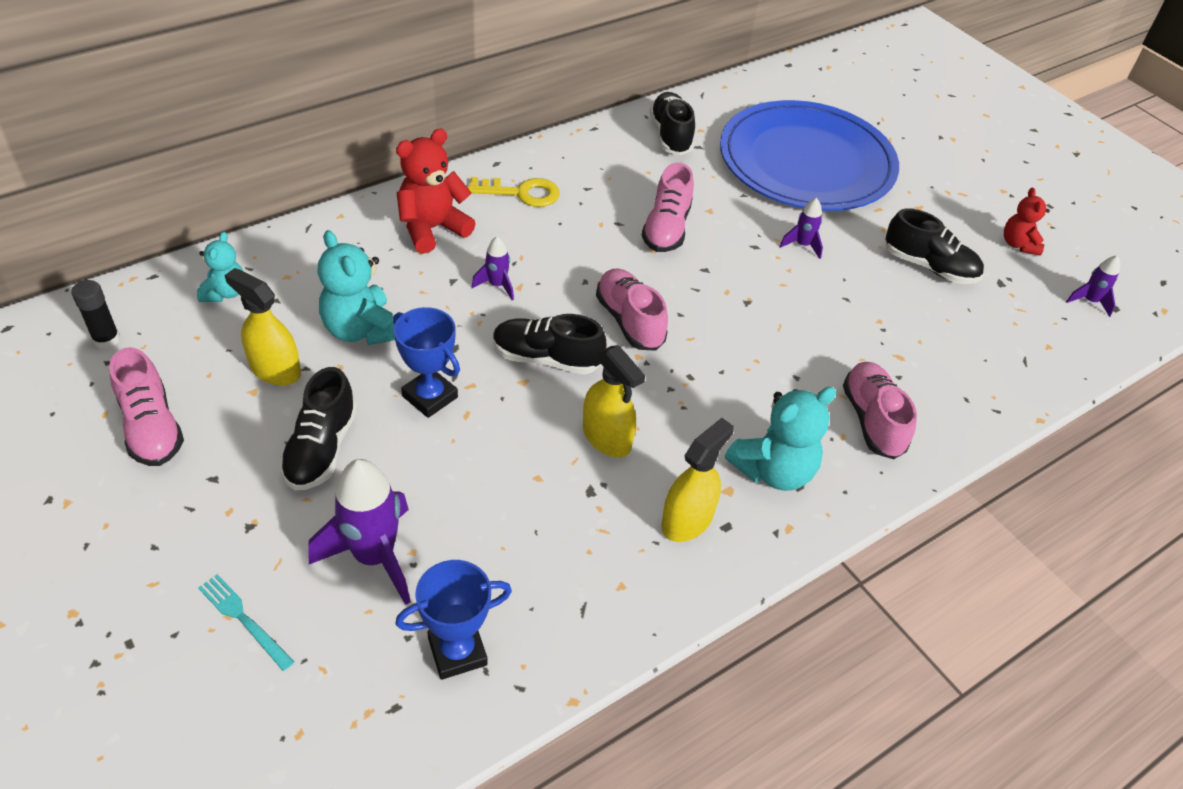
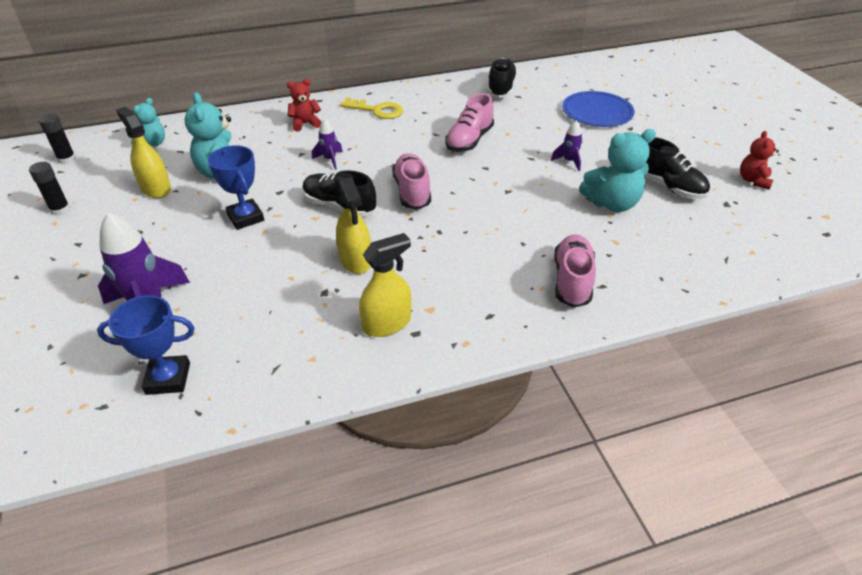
camera: 20 degrees right, 5 degrees down
pink shoe [109,347,184,466] -> black glue stick [29,162,70,216]
turquoise fork [198,574,295,671] -> none
black shoe [279,367,357,490] -> none
red teddy bear [396,129,476,254] -> red teddy bear [287,79,322,132], size x0.61
blue plate [720,100,899,211] -> blue plate [562,91,635,127], size x0.52
turquoise teddy bear [725,387,836,491] -> turquoise teddy bear moved to [579,129,656,212]
purple rocket [1066,255,1120,317] -> none

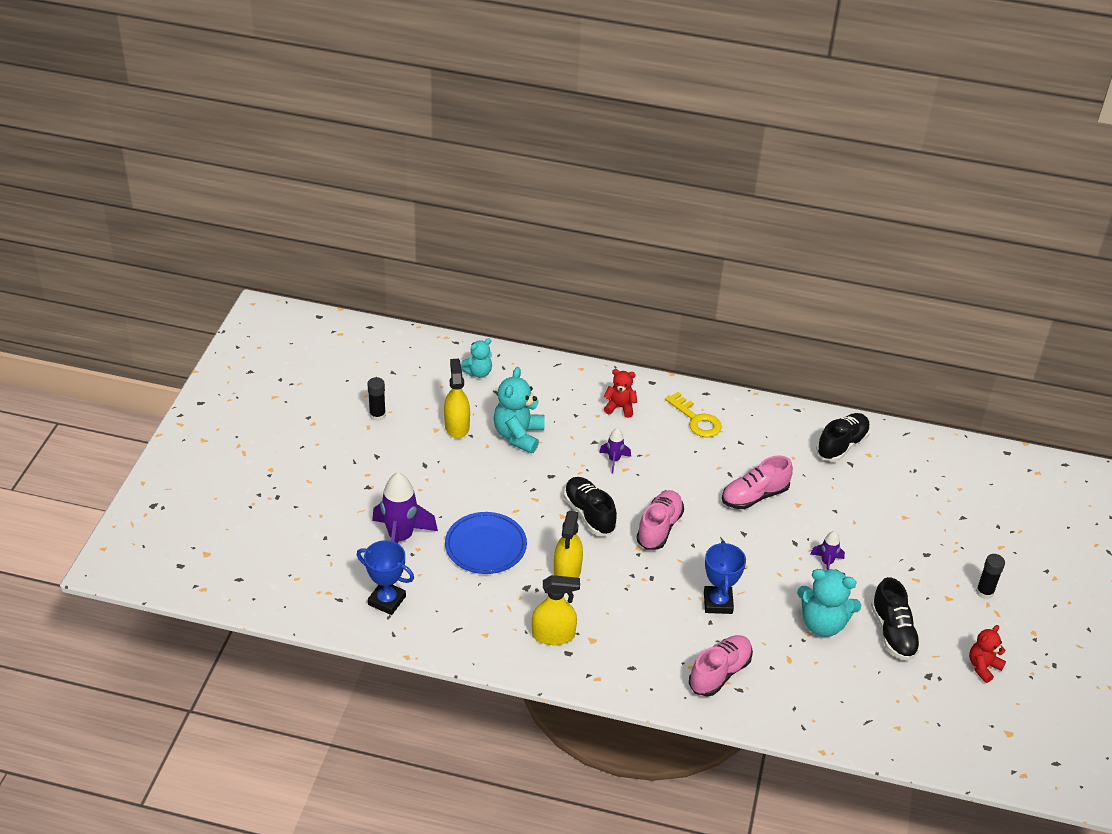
camera: 30 degrees right, 0 degrees up
black glue stick [39,114,76,164] -> black glue stick moved to [976,554,1005,599]
blue trophy [208,145,264,230] -> blue trophy moved to [704,541,746,614]
blue plate [562,91,635,127] -> blue plate moved to [445,512,527,574]

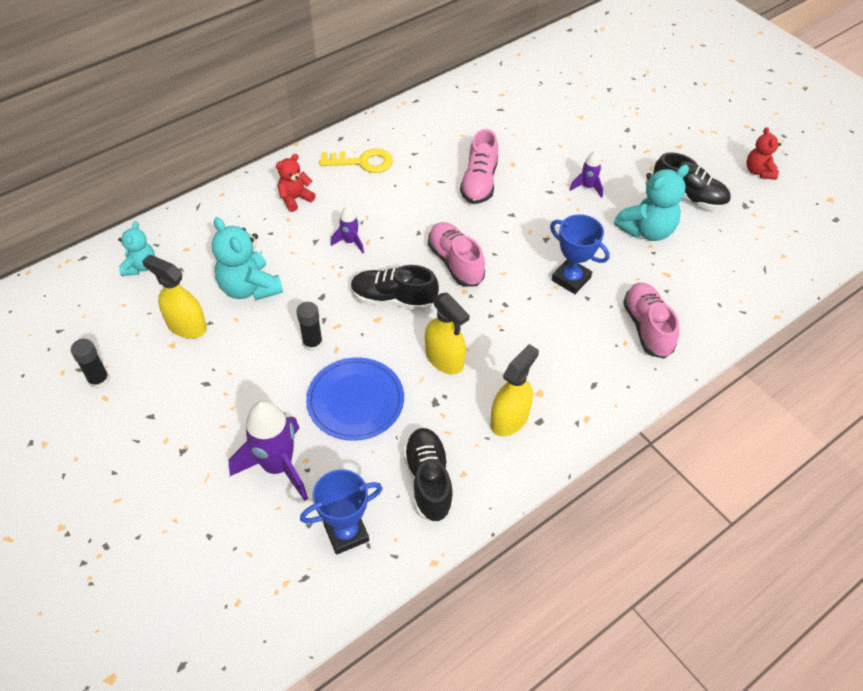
camera: 50 degrees left, 10 degrees up
black shoe [816,413,870,462] -> black shoe moved to [403,428,454,523]
black glue stick [976,554,1005,599] -> black glue stick moved to [297,302,323,351]

